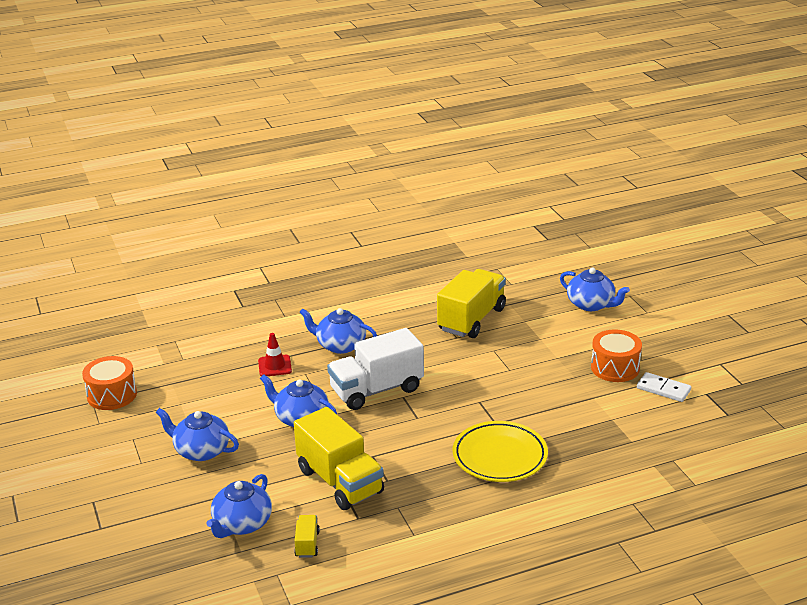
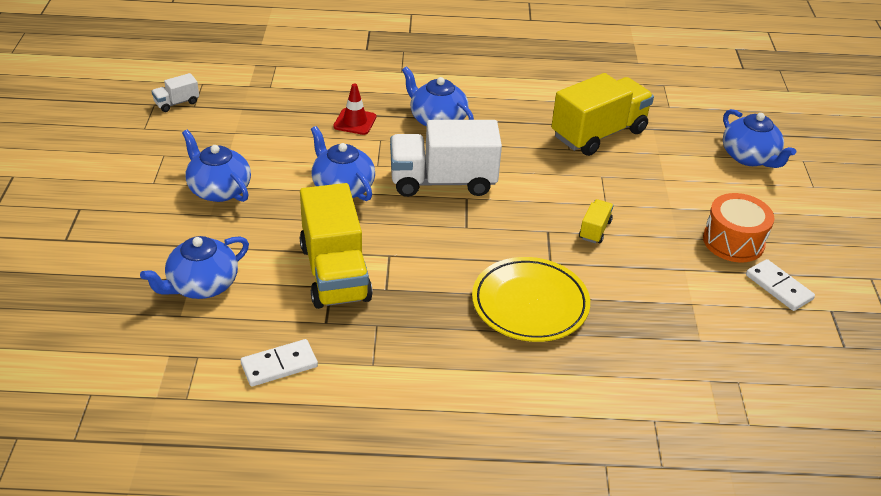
camera: 20 degrees right, 10 degrees up
orange drum [82,356,137,410] -> white truck [151,73,199,112]
yellow truck [294,515,320,558] -> yellow truck moved to [579,199,614,243]
none -> white domino [241,339,318,387]

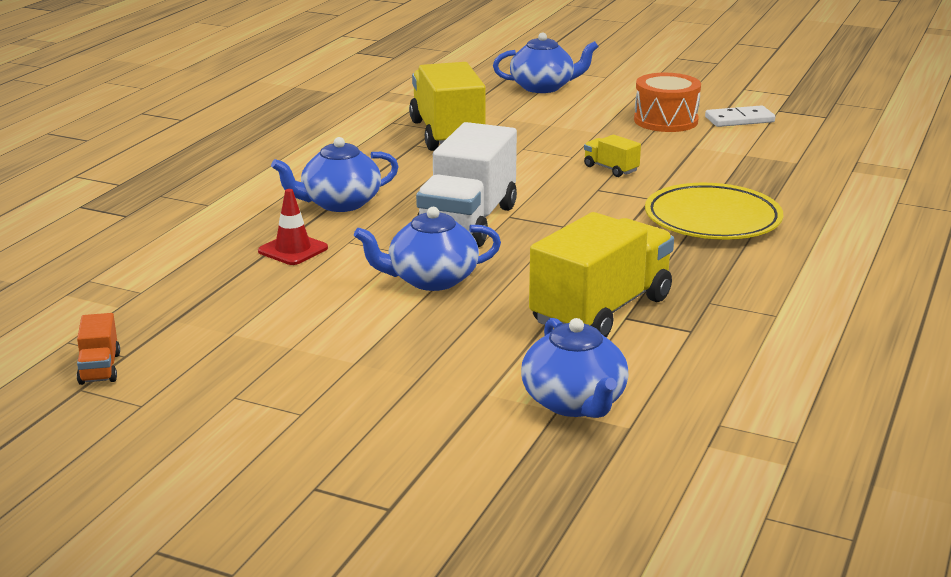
camera: 65 degrees left, 15 degrees down
white truck [151,73,199,112] -> orange truck [77,313,120,385]
blue teapot [182,129,251,202] -> none
white domino [241,339,318,387] -> none
yellow truck [300,183,373,309] -> yellow truck turned 60 degrees counterclockwise [529,212,674,337]

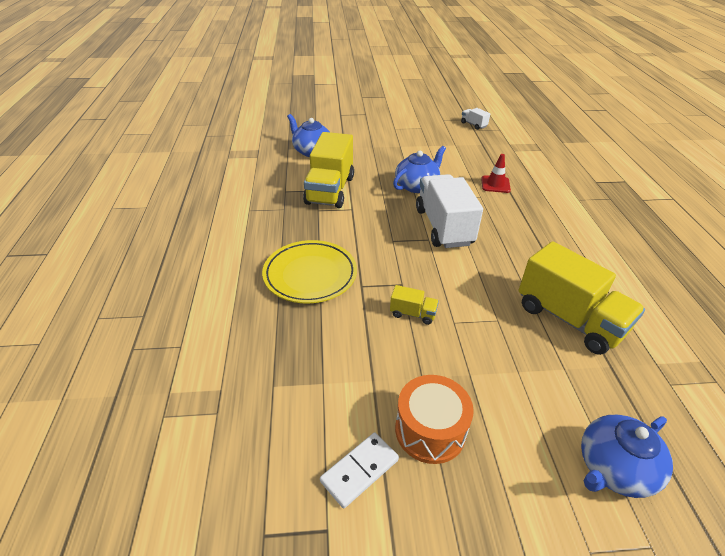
camera: 150 degrees right, 15 degrees up
orange truck [77,313,120,385] -> white truck [461,108,490,130]
blue teapot [271,137,399,212] -> none

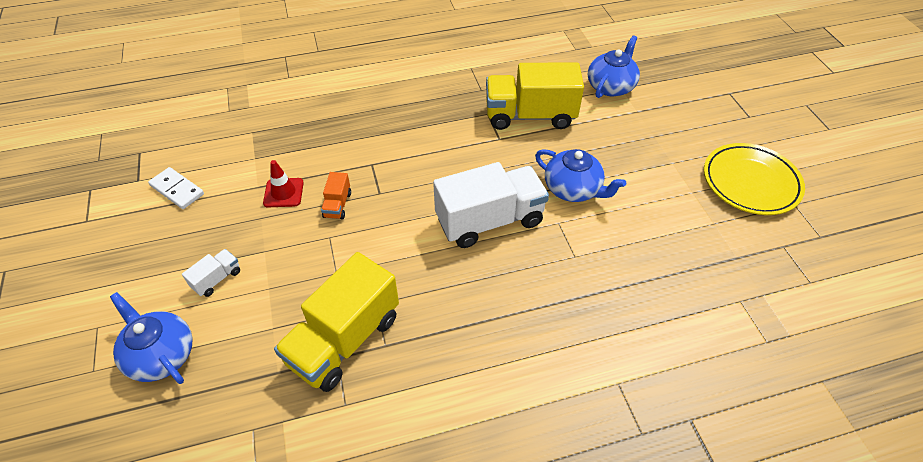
camera: 80 degrees right, 10 degrees up
yellow plate [262,240,357,303] -> yellow plate moved to [704,143,805,215]
yellow truck [390,285,439,325] -> orange truck [321,172,351,220]
orange drum [395,375,474,464] -> none
white truck [461,108,490,130] -> white truck moved to [182,249,240,297]
red traffic cone [481,154,511,193] -> red traffic cone moved to [263,160,304,207]

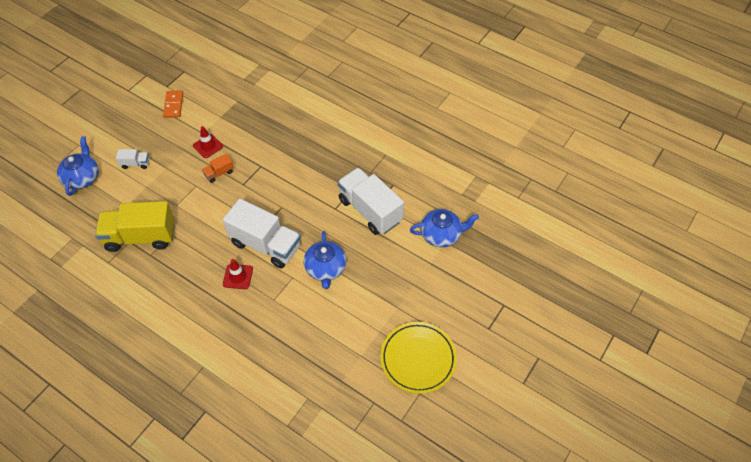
camera: 50 degrees right, 5 degrees up
white domino [148,167,204,209] -> orange domino [163,90,183,118]
yellow truck [486,62,584,130] -> white truck [338,168,404,235]
none -> red traffic cone [223,259,253,289]

